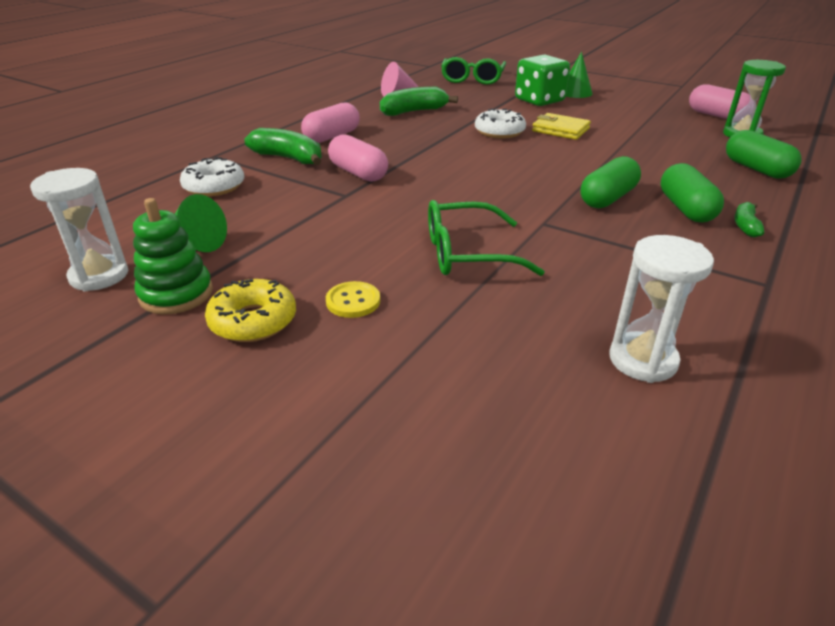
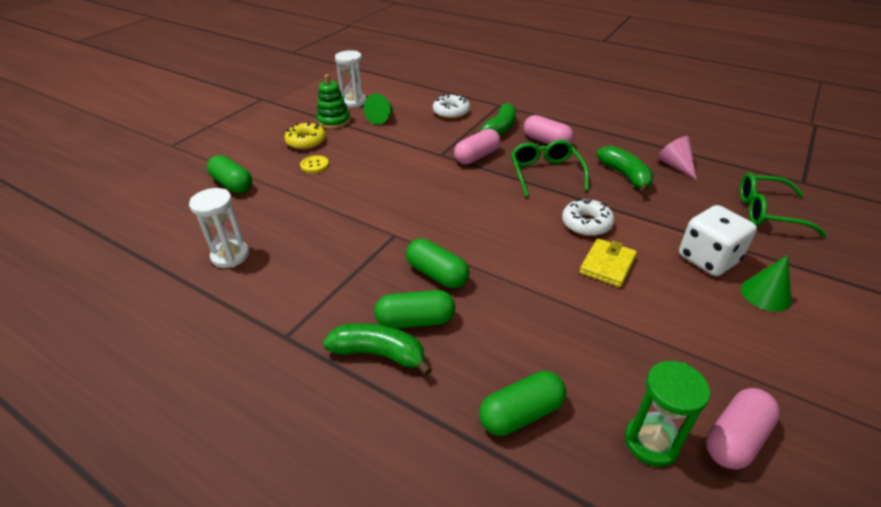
camera: 90 degrees right, 5 degrees up
green glasses [428,200,545,276] -> green glasses moved to [511,140,589,197]
green dice [515,54,570,106] -> white dice [679,205,757,276]
green banana [734,202,764,237] -> green banana [323,323,432,376], size x1.83
none -> green capsule [207,155,252,193]

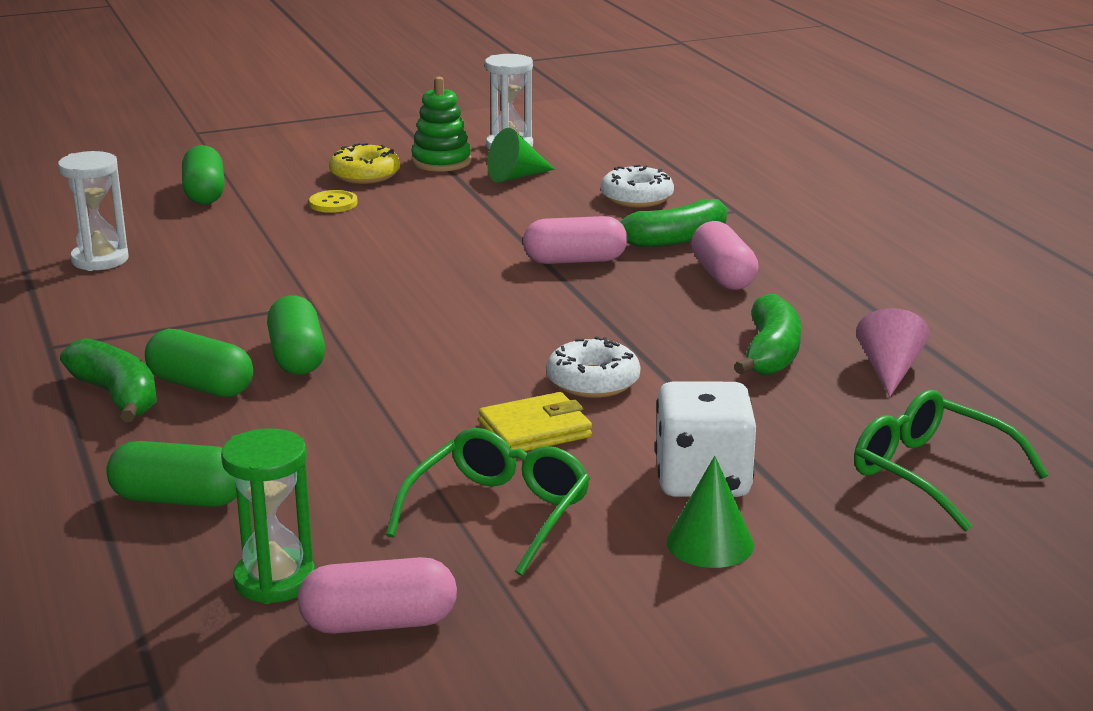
camera: 35 degrees right, 15 degrees down
green glasses [511,140,589,197] -> green glasses moved to [386,428,590,576]

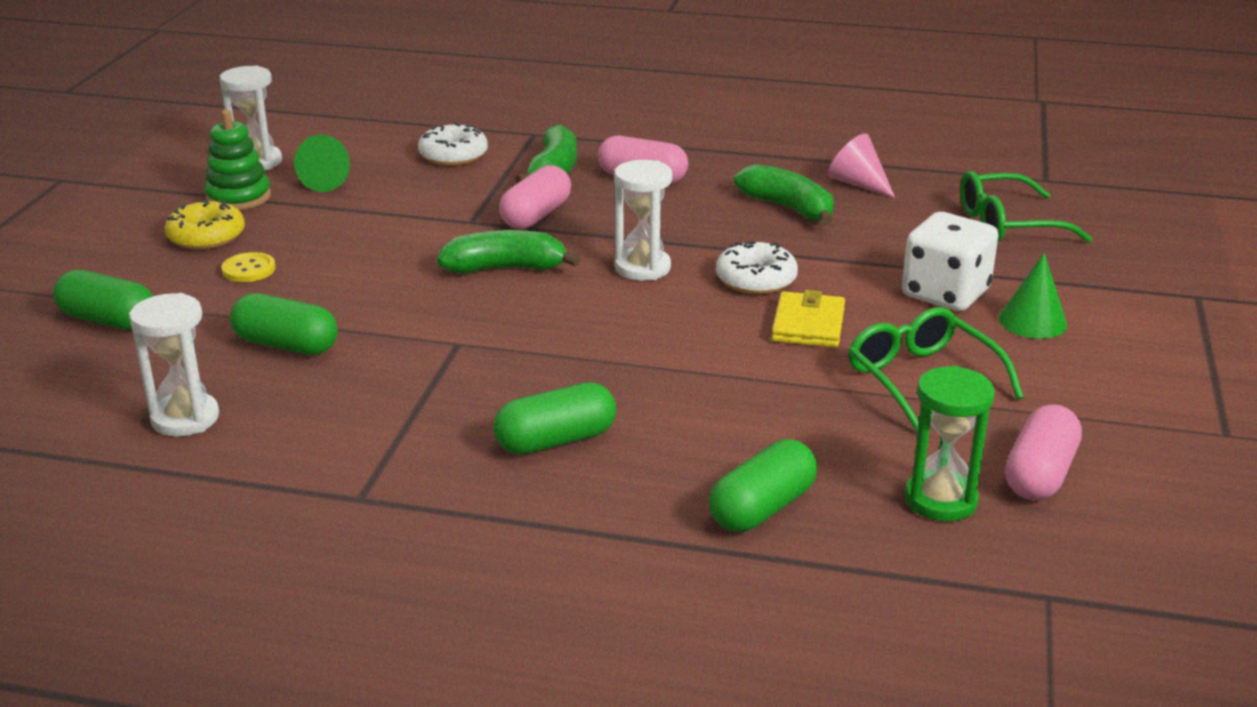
camera: 55 degrees left, 5 degrees up
green banana [60,338,157,422] -> green banana moved to [437,230,581,274]
green capsule [267,295,325,375] -> green capsule moved to [230,293,338,355]
none -> white hourglass [614,160,672,281]

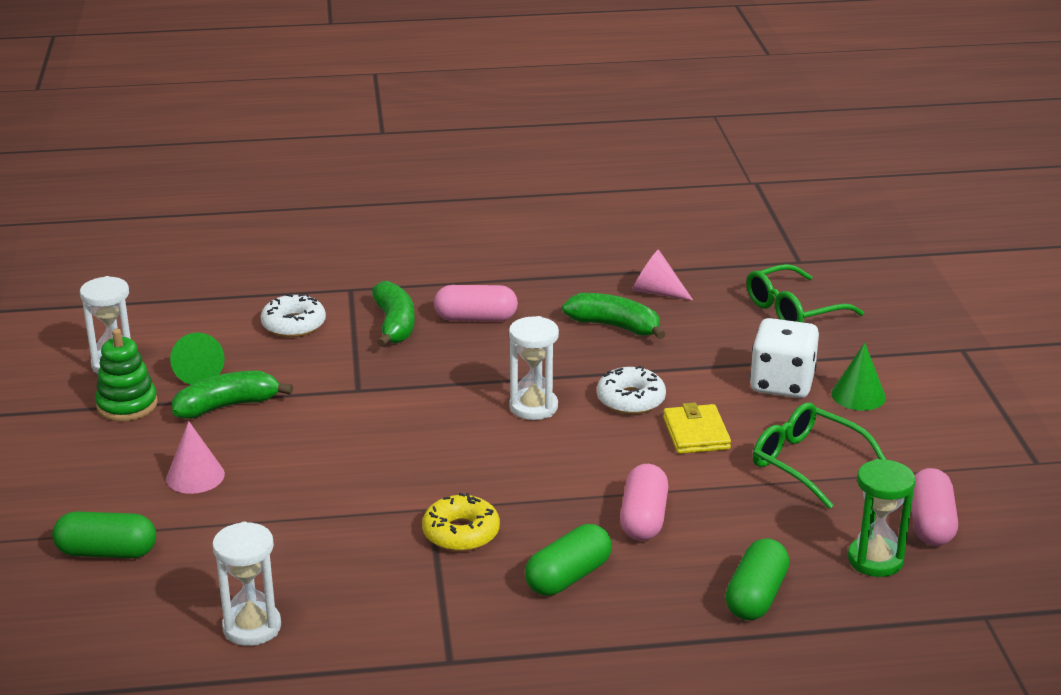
camera: 20 degrees left, 0 degrees up
yellow donut [165,200,245,250] -> yellow donut moved to [422,493,500,551]
yellow button [221,252,276,282] -> pink cone [166,421,225,494]
green capsule [230,293,338,355] -> none
green banana [437,230,581,274] -> green banana moved to [172,371,293,419]
pink capsule [499,165,571,229] -> pink capsule moved to [620,464,668,541]

